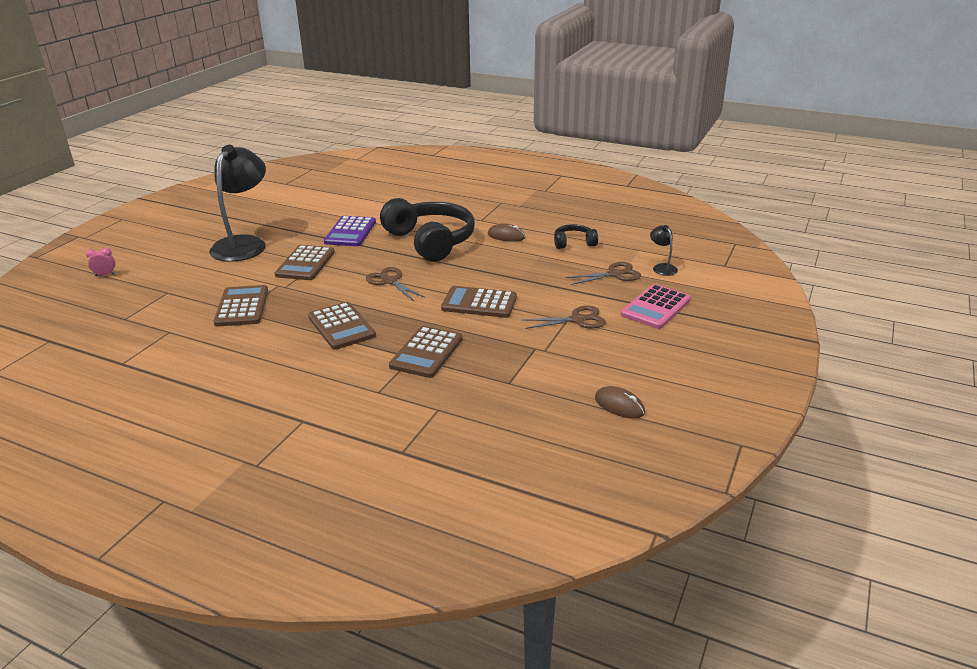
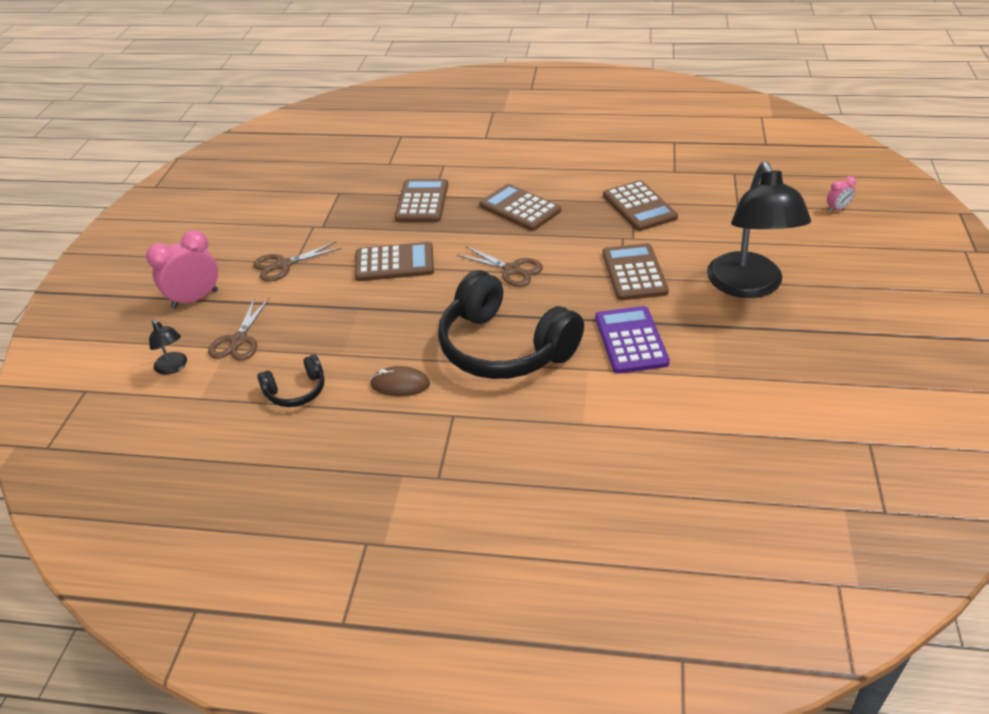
camera: 165 degrees right, 10 degrees up
brown scissors [566,262,641,285] -> brown scissors turned 45 degrees counterclockwise [208,298,270,361]
brown mouse [595,386,645,419] -> none
pink calculator [621,284,691,329] -> pink clock [146,230,218,309]

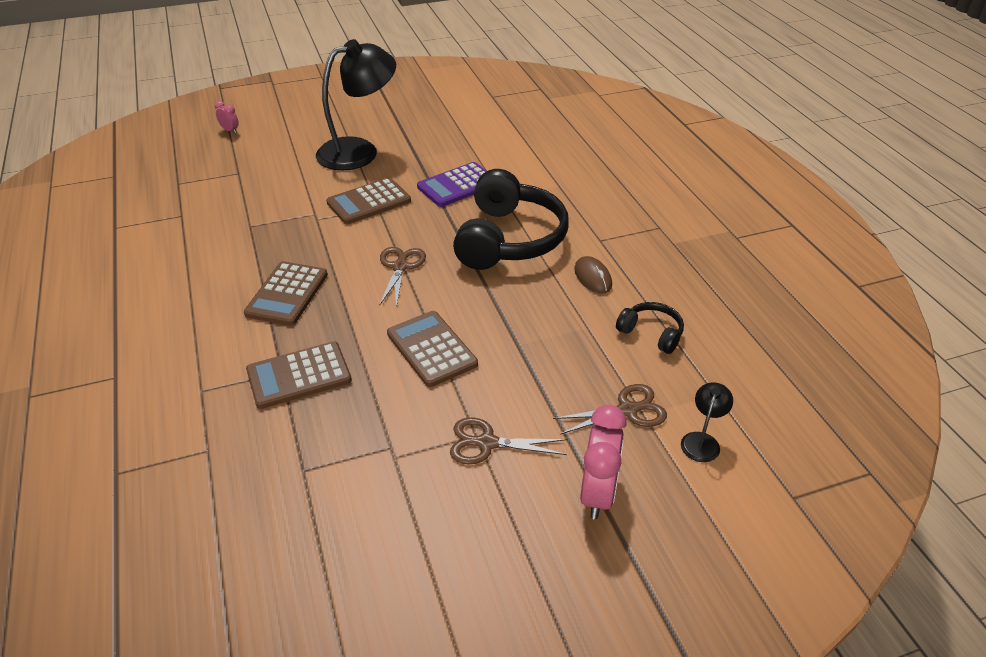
camera: 120 degrees left, 0 degrees up
pink clock [146,230,218,309] -> pink clock turned 105 degrees counterclockwise [580,405,627,520]
brown scissors [253,242,342,282] -> brown scissors turned 150 degrees clockwise [450,418,567,465]
brown calculator [603,180,678,231] -> none

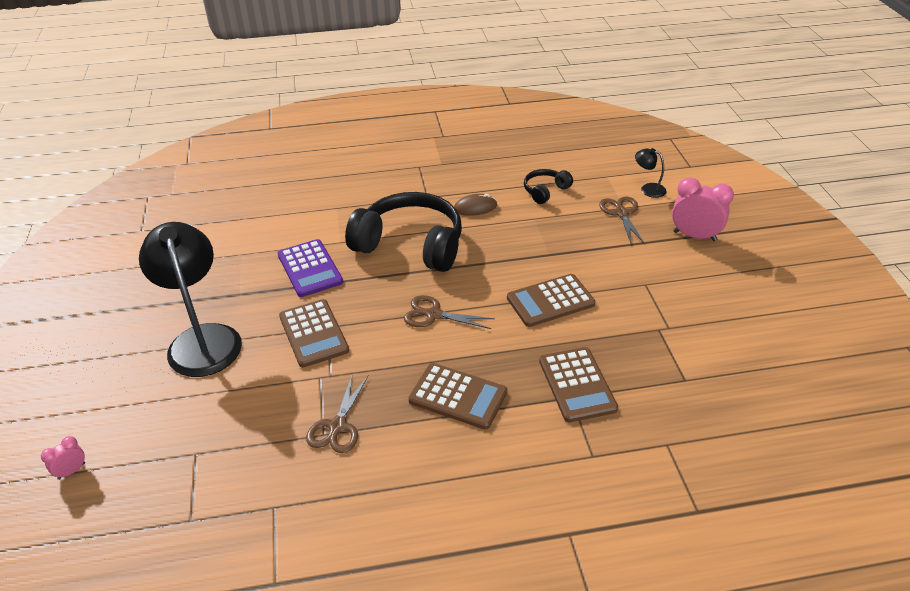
camera: 80 degrees left, 0 degrees up
brown scissors [450,418,567,465] -> brown scissors moved to [306,373,368,453]

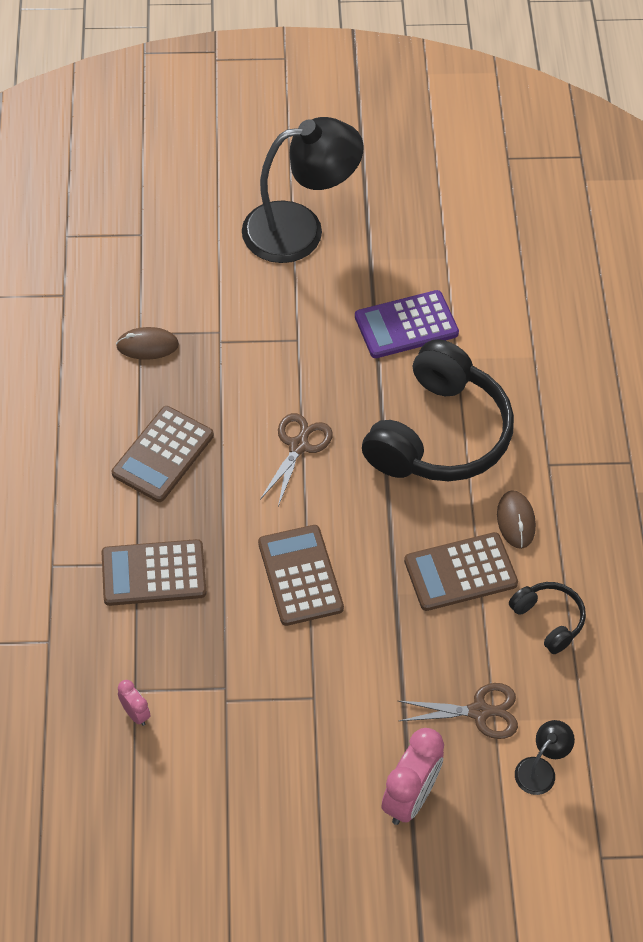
camera: 95 degrees right, 15 degrees up
pink clock [41,436,85,480] -> pink clock moved to [118,680,150,726]
brown calculator [279,299,349,368] -> brown calculator moved to [404,532,518,611]
brown scissors [306,373,368,453] -> brown mouse [116,327,179,360]

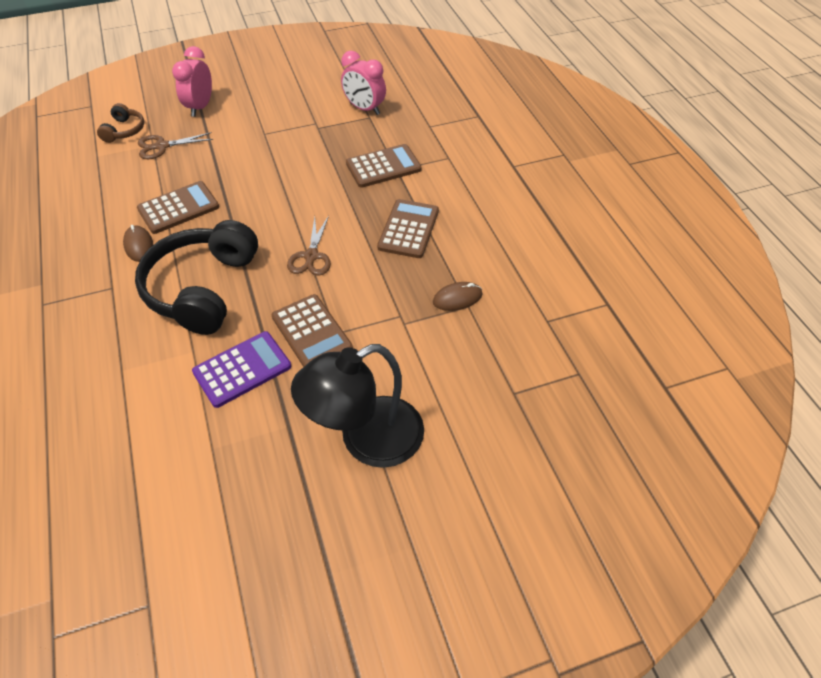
camera: 165 degrees right, 5 degrees down
pink clock [118,680,150,726] -> pink clock [341,51,386,115], size x2.00
brown calculator [258,525,344,626] -> brown calculator moved to [272,294,353,367]
black headphones [509,582,586,654] -> none
black lamp [515,720,575,795] -> brown headphones [97,103,144,143]

